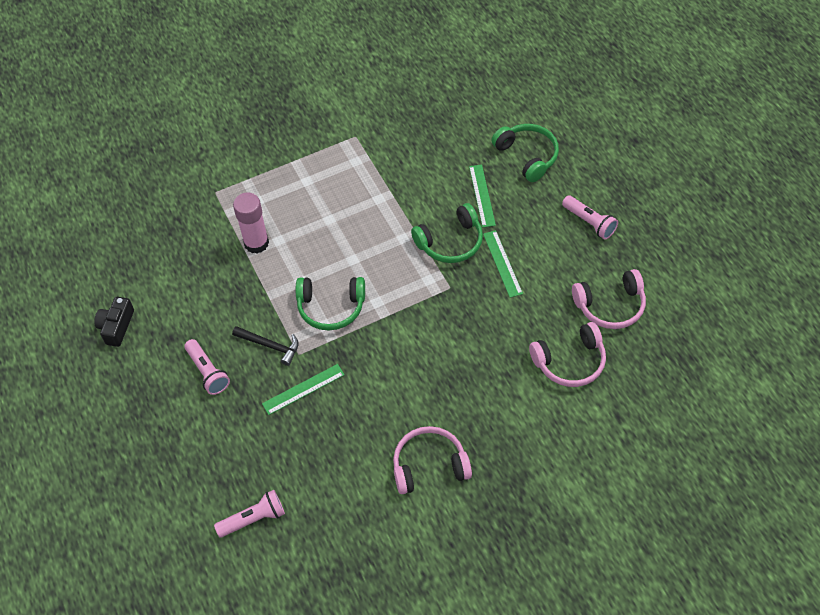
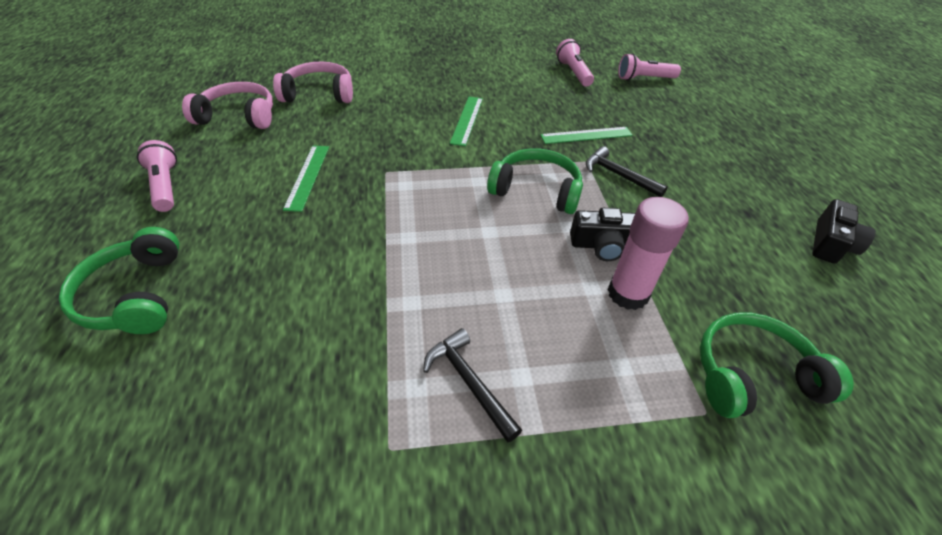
camera: 165 degrees left, 10 degrees down
pink flashlight [184,339,230,395] -> pink flashlight moved to [556,39,594,87]
pink headphones [393,426,472,494] -> none
green headphones [411,203,483,263] -> green headphones moved to [700,313,854,418]
green ruler [469,165,496,227] -> green ruler moved to [450,97,483,146]
none -> black hammer [423,328,522,442]
none -> black camera [570,208,635,261]

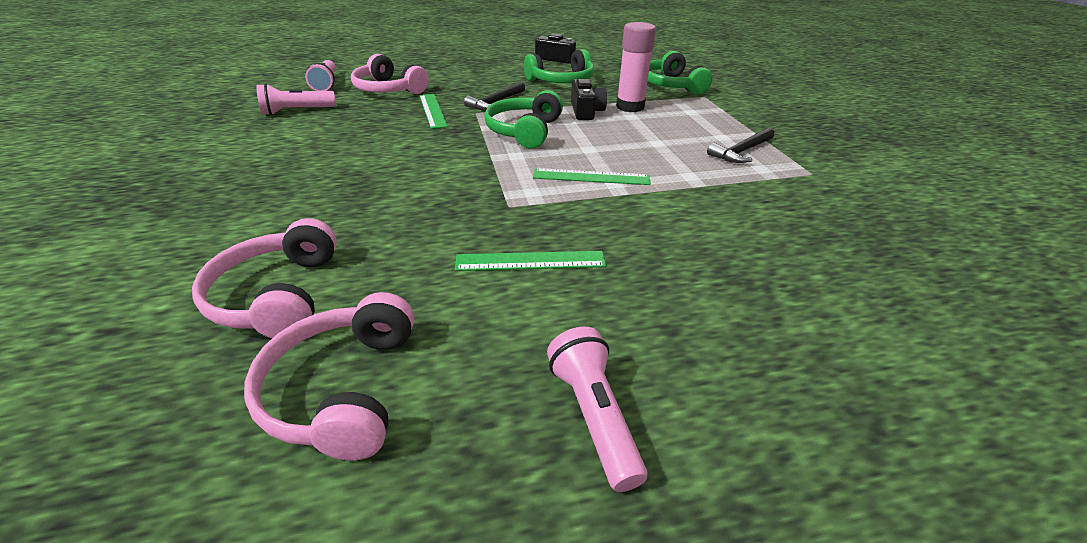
camera: 95 degrees left, 10 degrees down
green headphones [59,227,179,334] -> green headphones moved to [524,49,594,83]
pink flashlight [137,140,177,212] -> pink flashlight turned 105 degrees clockwise [547,327,647,492]
green ruler [450,97,483,146] -> green ruler moved to [533,168,651,185]
none -> pink headphones [351,54,429,94]

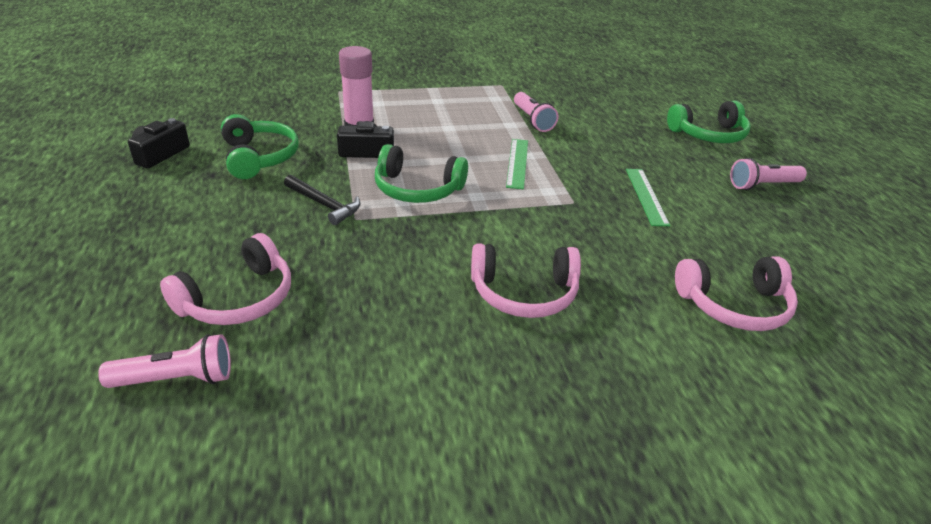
camera: 90 degrees left, 0 degrees up
pink headphones [244,292,414,460] -> pink headphones moved to [471,243,581,318]
pink flashlight [256,83,336,115] -> pink flashlight moved to [514,92,558,132]
green ruler [419,94,448,129] -> none
green headphones [648,51,712,95] -> green headphones moved to [667,101,751,143]
black hammer [707,127,774,163] -> none

